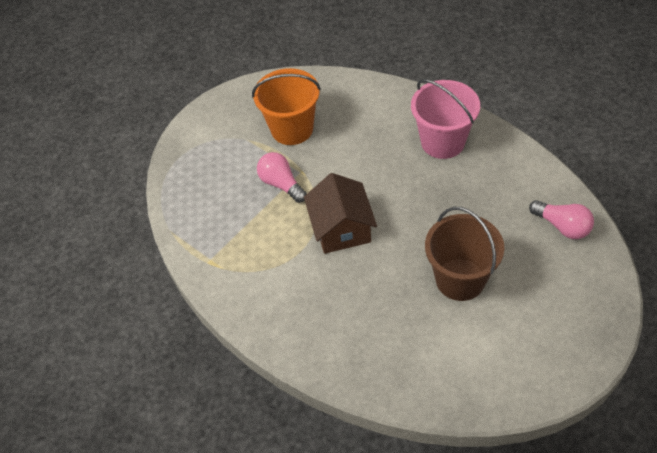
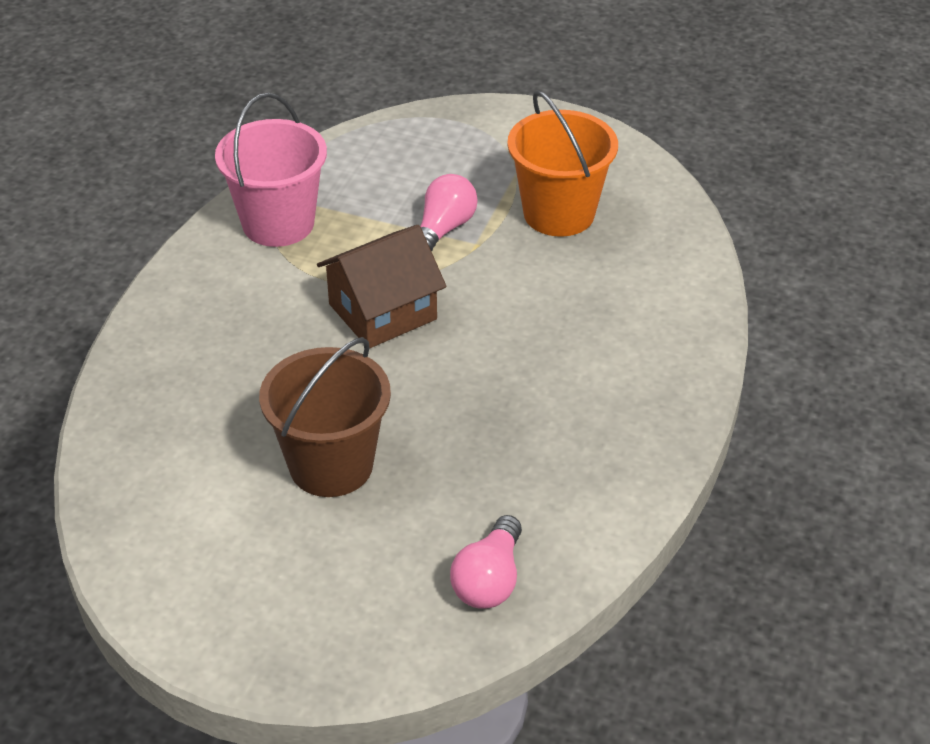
camera: 65 degrees right, 10 degrees down
pink bucket [411,79,480,159] -> pink bucket moved to [215,93,327,247]

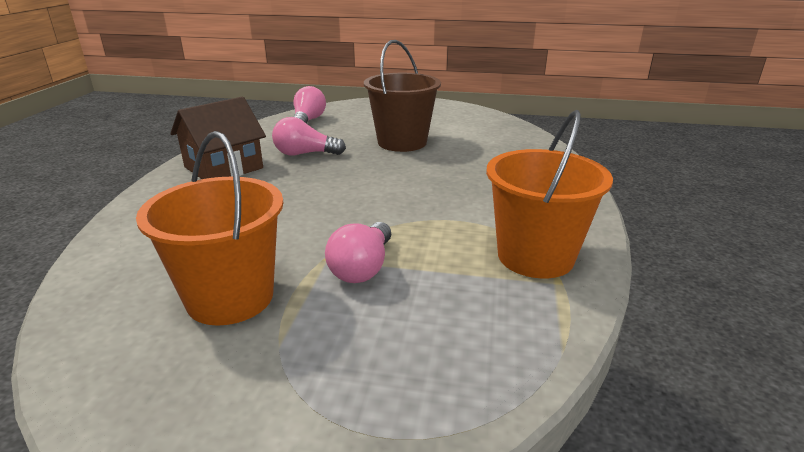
camera: 170 degrees right, 15 degrees down
pink bucket [215,93,327,247] -> orange bucket [486,110,613,279]
brown house [317,225,446,349] -> brown house moved to [170,97,266,179]
none -> pink light bulb [272,117,346,156]

